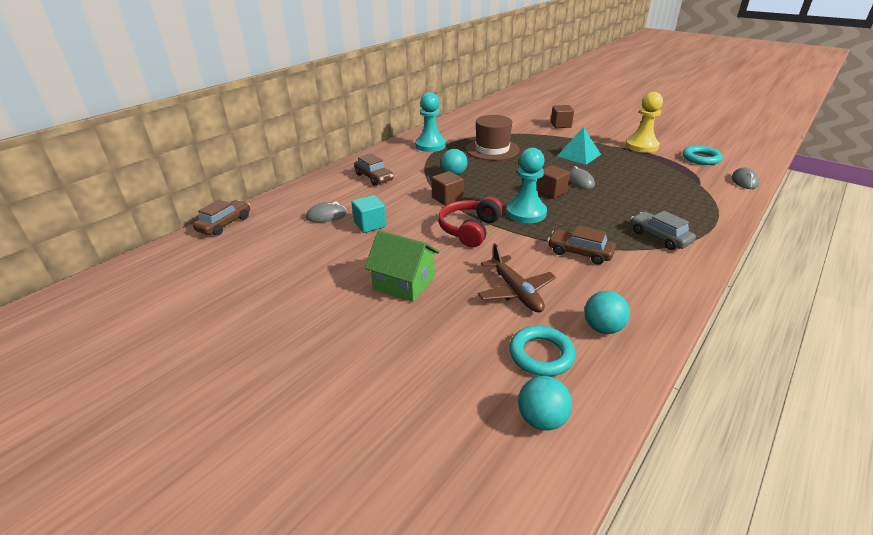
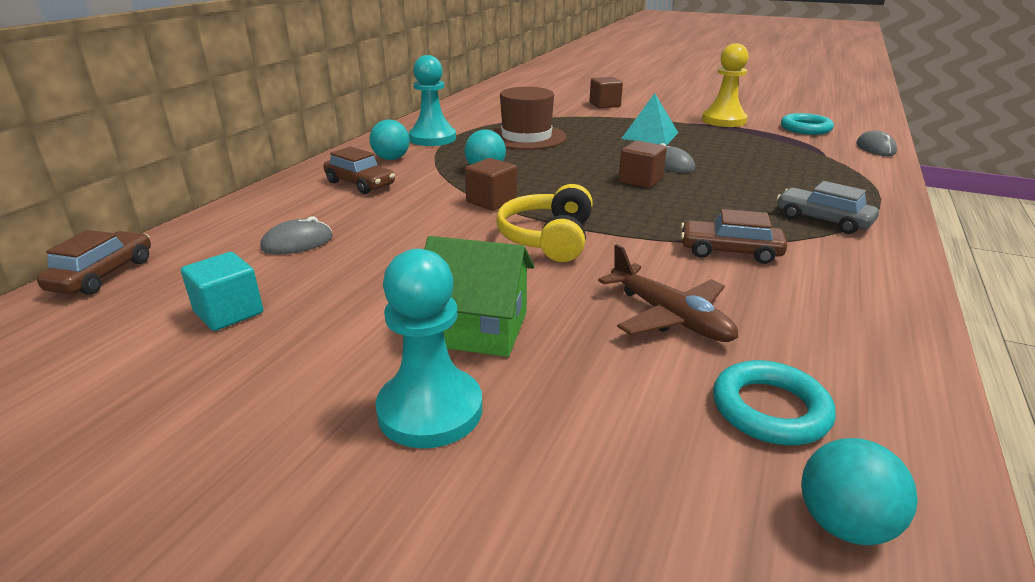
camera: 15 degrees left, 5 degrees down
turquoise cube [352,195,387,233] -> turquoise cube moved to [181,252,263,331]
red headphones [438,196,503,248] -> yellow headphones [496,184,593,262]
turquoise pawn [506,148,547,223] -> turquoise pawn moved to [375,249,482,448]
turquoise ball [584,291,630,334] -> turquoise ball moved to [369,119,410,160]

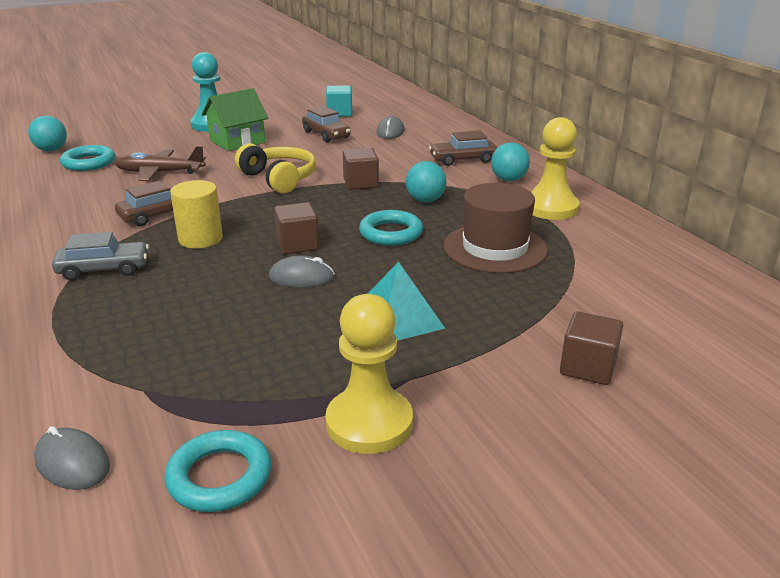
camera: 130 degrees right, 0 degrees up
brown car [37,230,151,295] -> brown car moved to [302,106,351,142]
turquoise pawn [409,55,456,146] -> yellow pawn [531,117,579,220]
none -> yellow cylinder [170,180,223,249]
none -> turquoise ring [359,210,423,246]

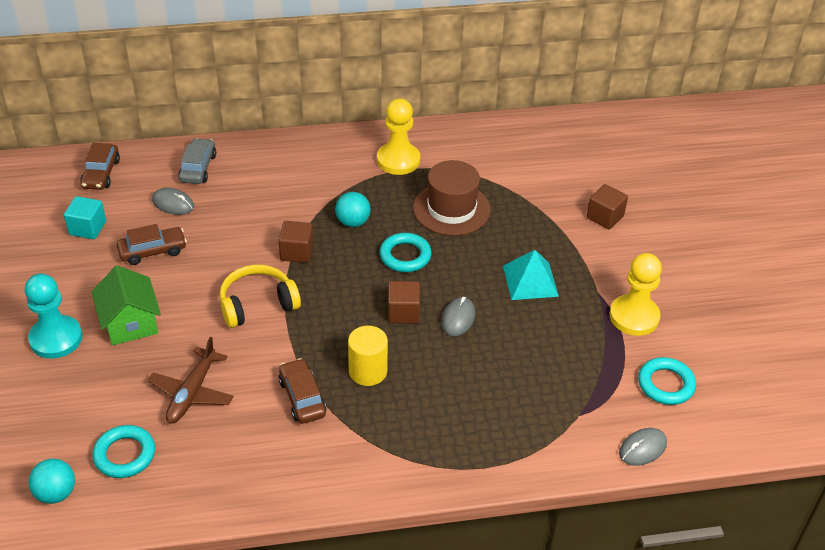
camera: 75 degrees left, 15 degrees up
grey car [52,232,149,281] -> grey car moved to [178,138,216,184]
brown car [429,131,497,166] -> brown car moved to [80,143,120,190]
turquoise ball [491,142,530,182] -> none

